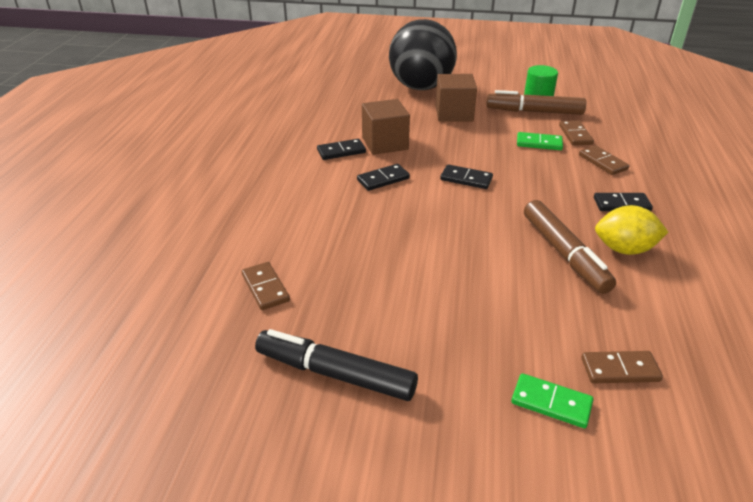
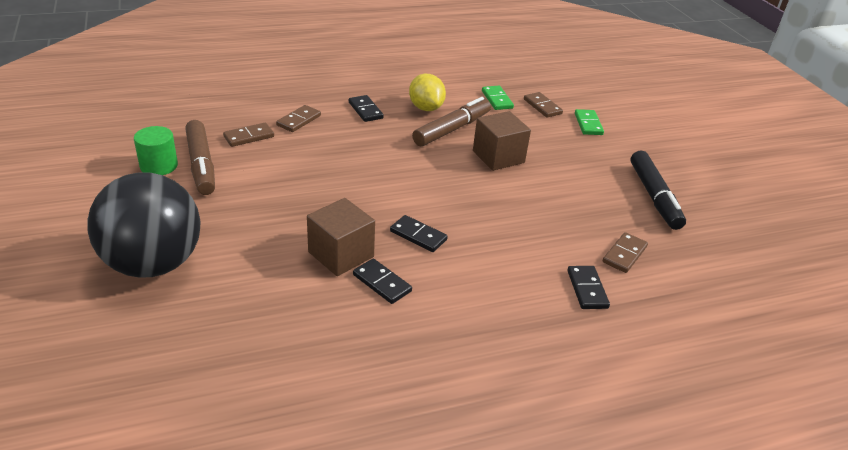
camera: 120 degrees left, 0 degrees up
brown cube [436,74,477,122] -> brown cube moved to [473,111,531,171]
black domino [440,164,493,189] -> black domino moved to [567,266,610,309]
green domino [517,132,563,150] -> green domino moved to [482,86,514,110]

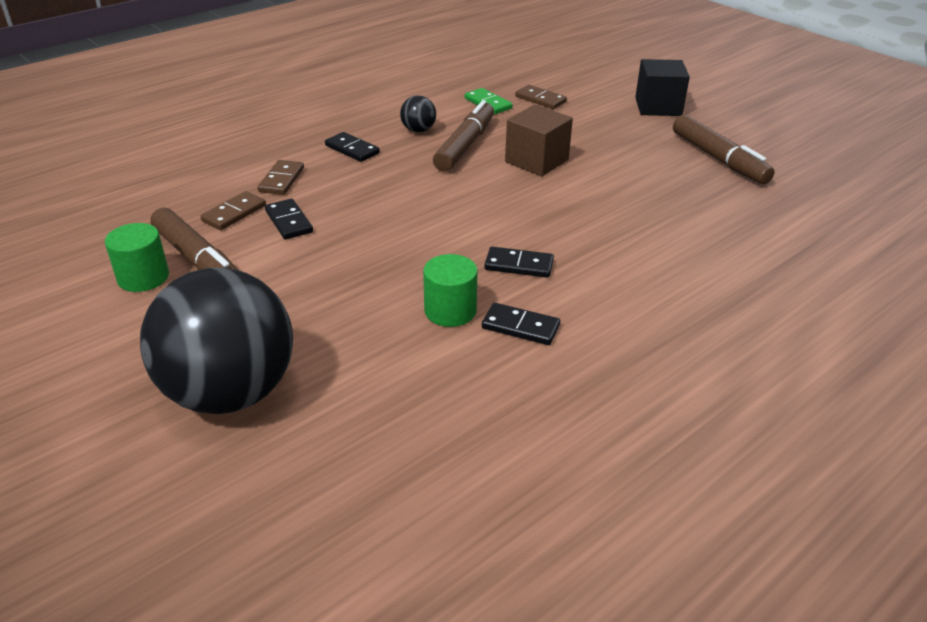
camera: 20 degrees left, 0 degrees up
brown cube [307,198,375,276] -> green cylinder [423,254,478,327]
yellow lemon [409,74,446,111] -> black ball [400,96,436,133]
black domino [567,266,610,309] -> black domino moved to [265,199,313,239]
green domino [575,109,604,135] -> none
brown domino [603,232,648,273] -> none
black marker [631,151,686,230] -> brown marker [673,115,775,184]
none -> black cube [635,59,690,116]

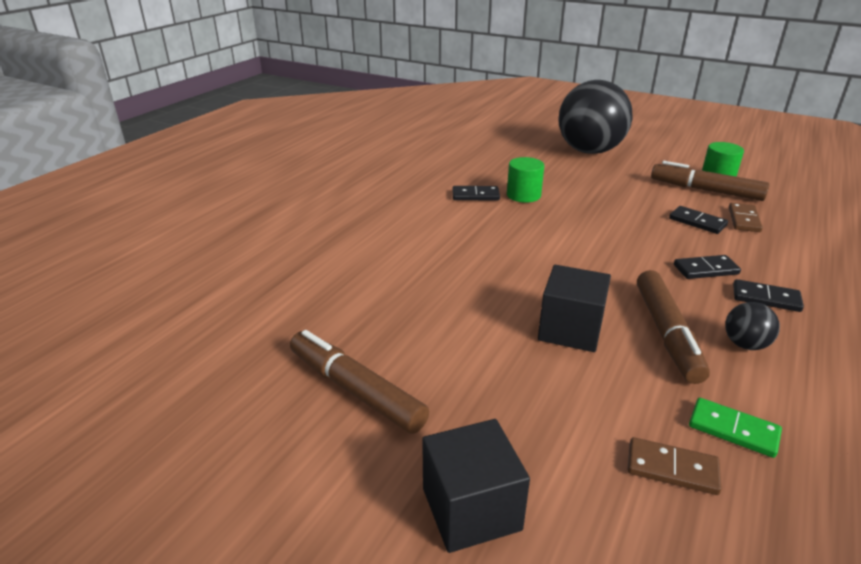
camera: 160 degrees right, 5 degrees down
brown domino [258,160,304,195] -> none
black domino [485,247,554,278] -> black domino moved to [674,255,741,279]
brown cube [505,105,573,176] -> black cube [538,265,611,352]

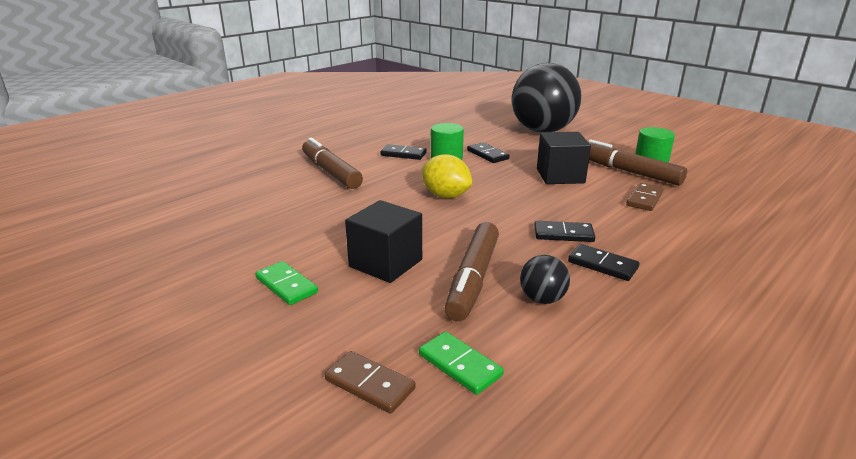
camera: 15 degrees right, 5 degrees down
brown marker [290,330,429,434] -> brown marker moved to [302,138,363,189]
black cube [422,419,530,553] -> black cube moved to [537,132,591,184]
black domino [669,206,728,234] -> black domino moved to [467,142,510,163]
none -> green domino [255,261,318,305]
none -> yellow lemon [421,154,472,198]

